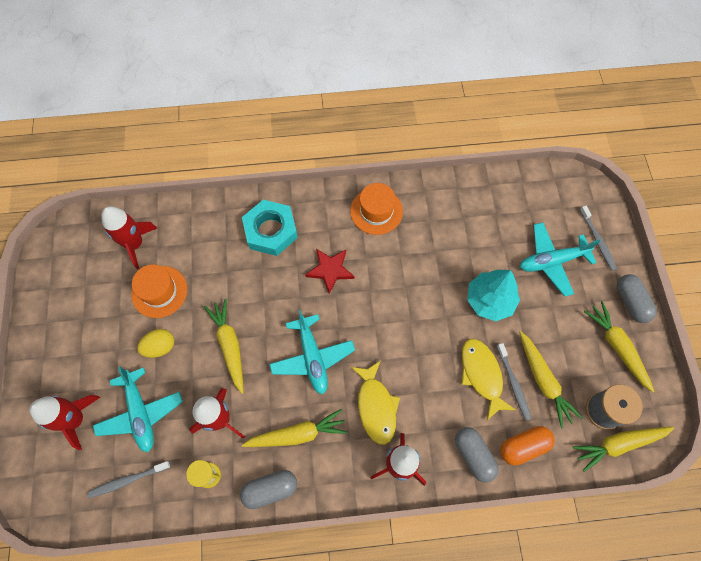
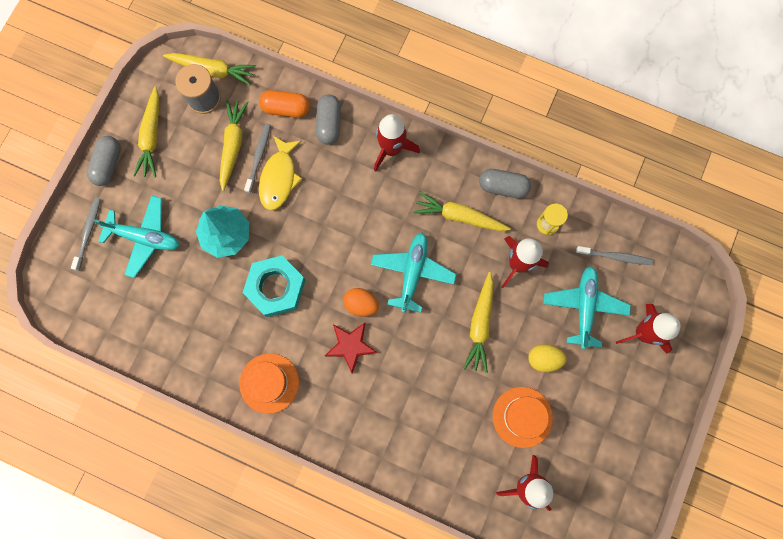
camera: 150 degrees left, 10 degrees up
turquoise nut [242,200,298,256] -> turquoise nut moved to [243,256,306,317]
yellow fish [351,360,400,445] -> none
none -> orange egg [343,288,379,316]

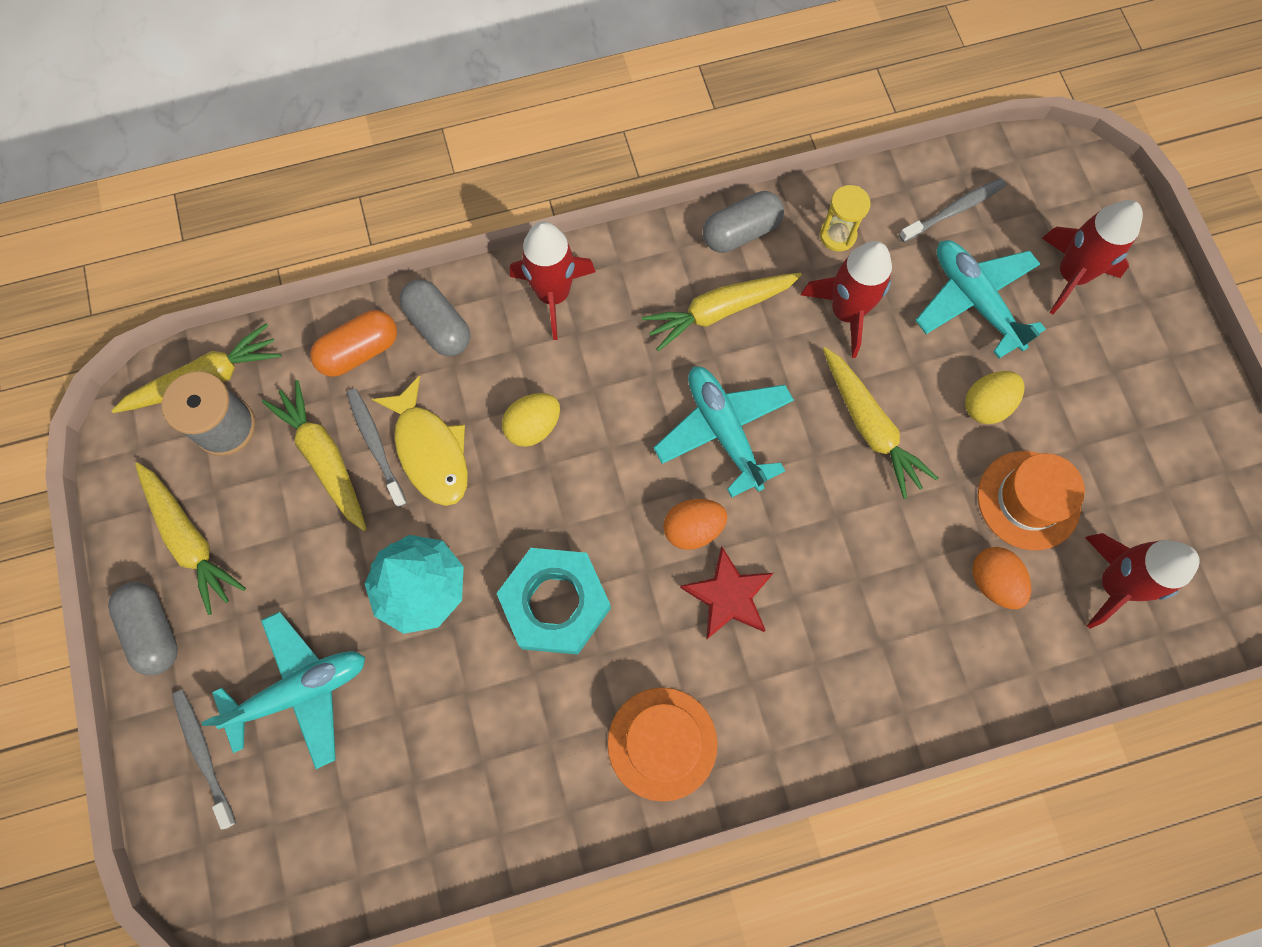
camera: 40 degrees left, 5 degrees down
none -> yellow egg [502,393,560,447]
none -> orange egg [972,547,1031,609]

